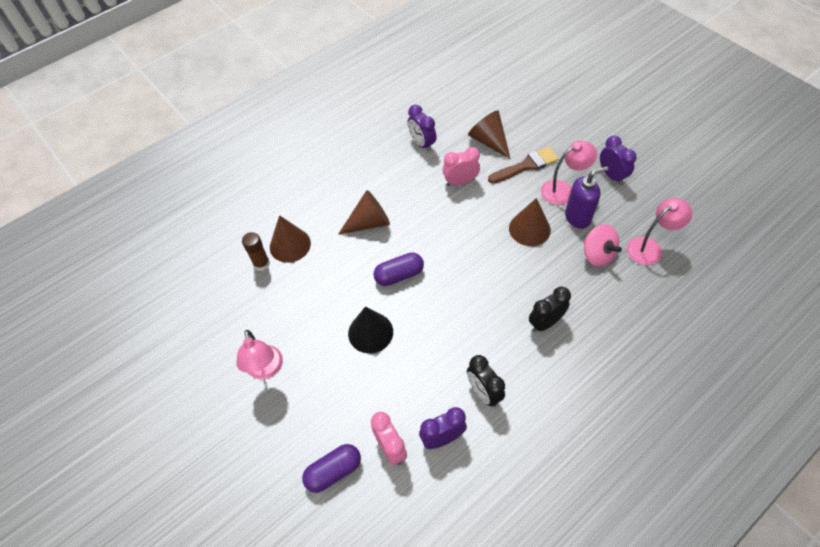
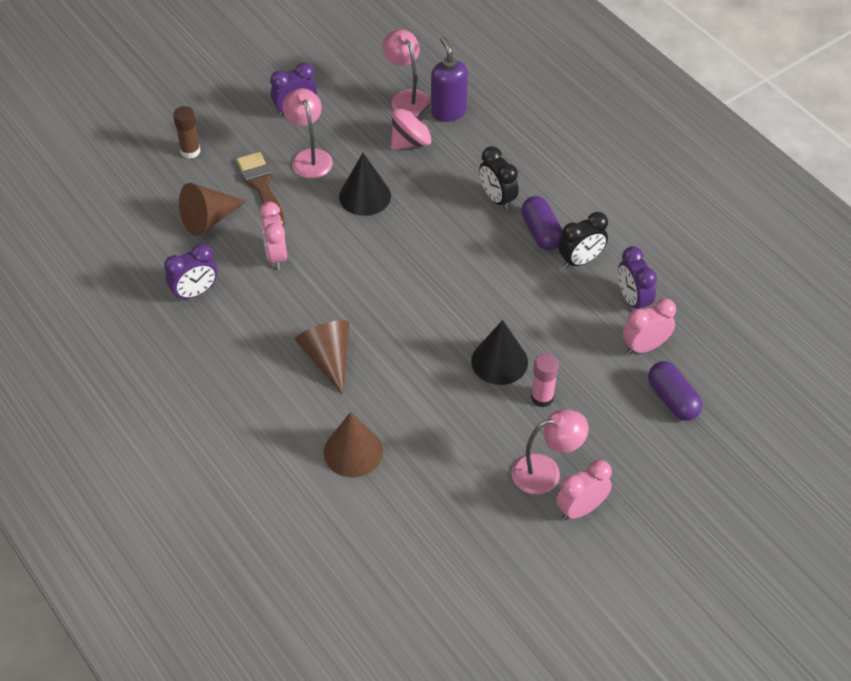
camera: 90 degrees left, 5 degrees down
brown glue stick [242,232,270,271] -> brown glue stick moved to [173,106,201,159]
purple capsule [374,252,424,286] -> purple capsule moved to [521,196,563,250]
brown cone [509,198,551,246] -> black cone [339,153,391,216]
purple soap dispenser [565,166,608,229] -> purple soap dispenser moved to [431,37,468,122]
none -> pink glue stick [531,354,558,407]
none -> pink clock [556,460,612,520]

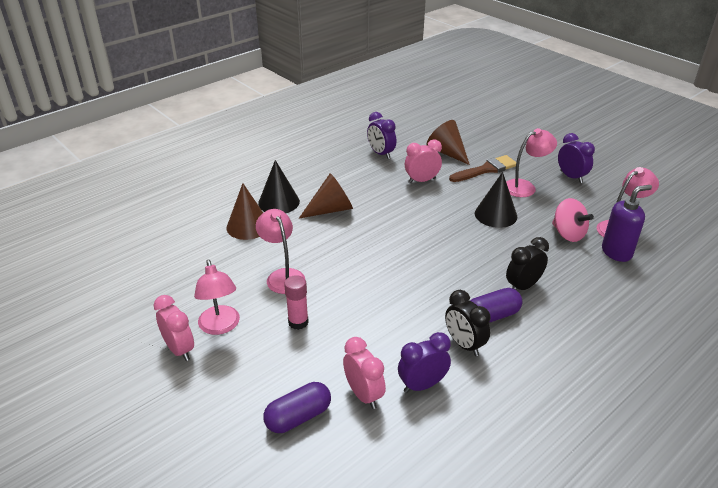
camera: 85 degrees right, 15 degrees down
brown glue stick [173,106,201,159] -> none
black cone [471,320,528,385] -> black cone moved to [258,160,300,213]
none -> pink lamp [256,209,305,294]

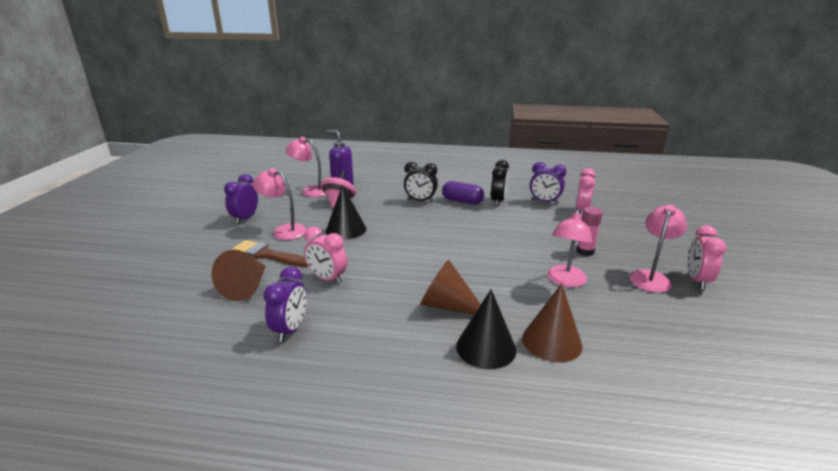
camera: 130 degrees left, 10 degrees down
purple capsule [263,382,331,433] -> none

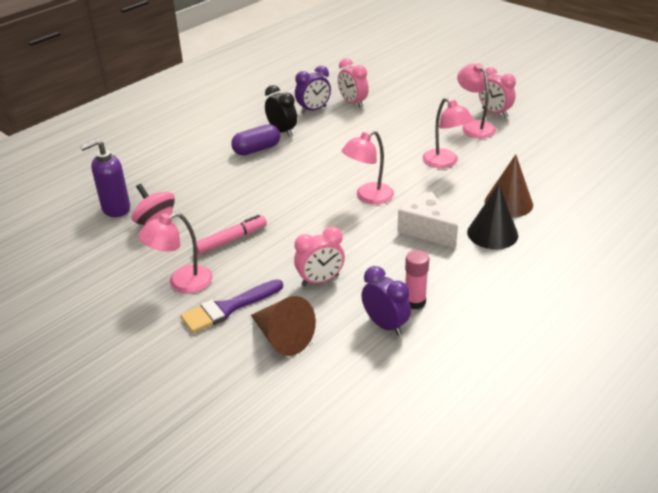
camera: 55 degrees left, 10 degrees up
purple clock [224,174,258,224] -> none
brown brush [231,240,309,267] -> purple brush [180,279,283,333]
pink lamp [285,137,325,197] -> pink lamp moved to [342,130,394,204]
black cone [326,185,366,240] -> pink marker [196,215,267,254]
black clock [404,162,438,202] -> none
brown cone [420,260,481,314] -> white cheese [397,192,458,248]
pink glue stick [576,207,603,256] -> pink glue stick moved to [405,250,429,309]

